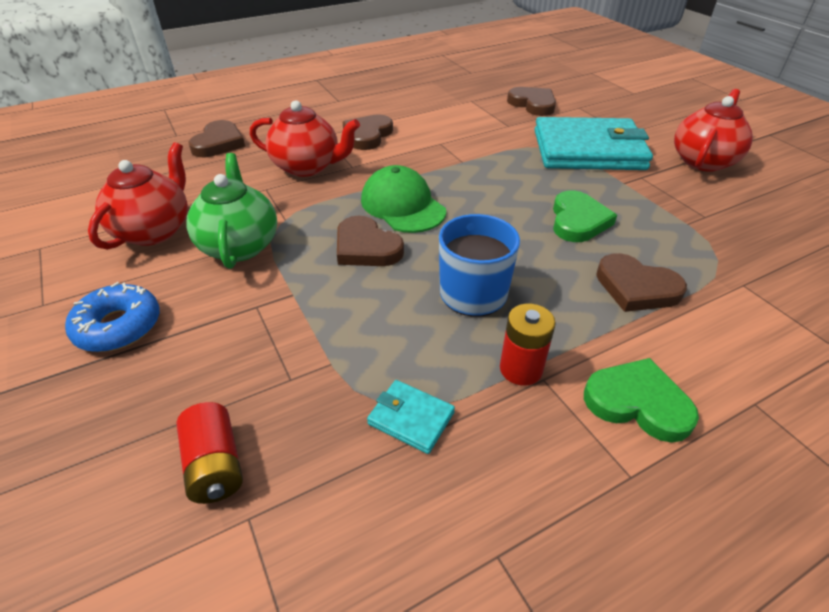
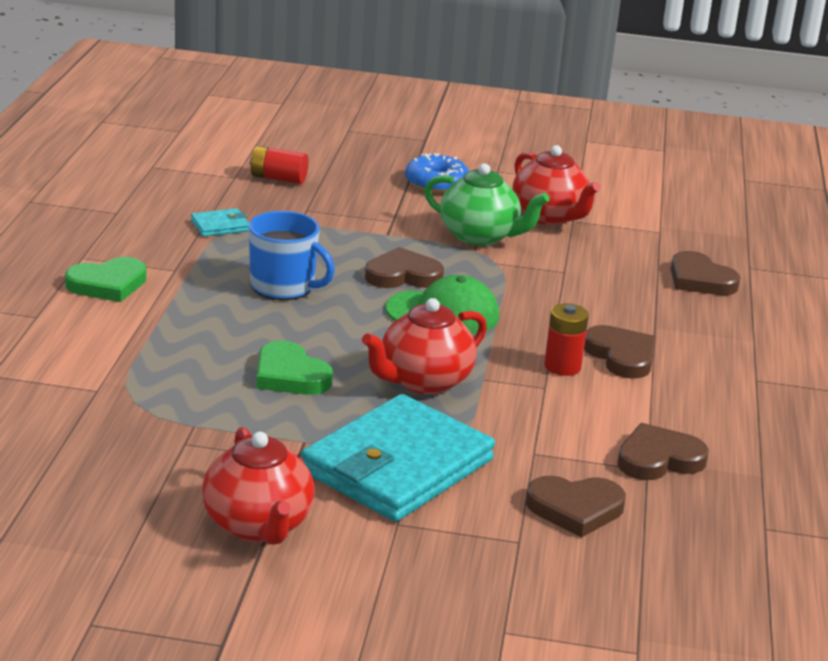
camera: 125 degrees right, 15 degrees down
red teapot [250,100,360,177] -> red teapot moved to [362,298,487,394]
red battery [500,304,556,385] -> red battery moved to [544,303,589,376]
brown heart [596,253,687,312] -> brown heart moved to [617,423,709,480]

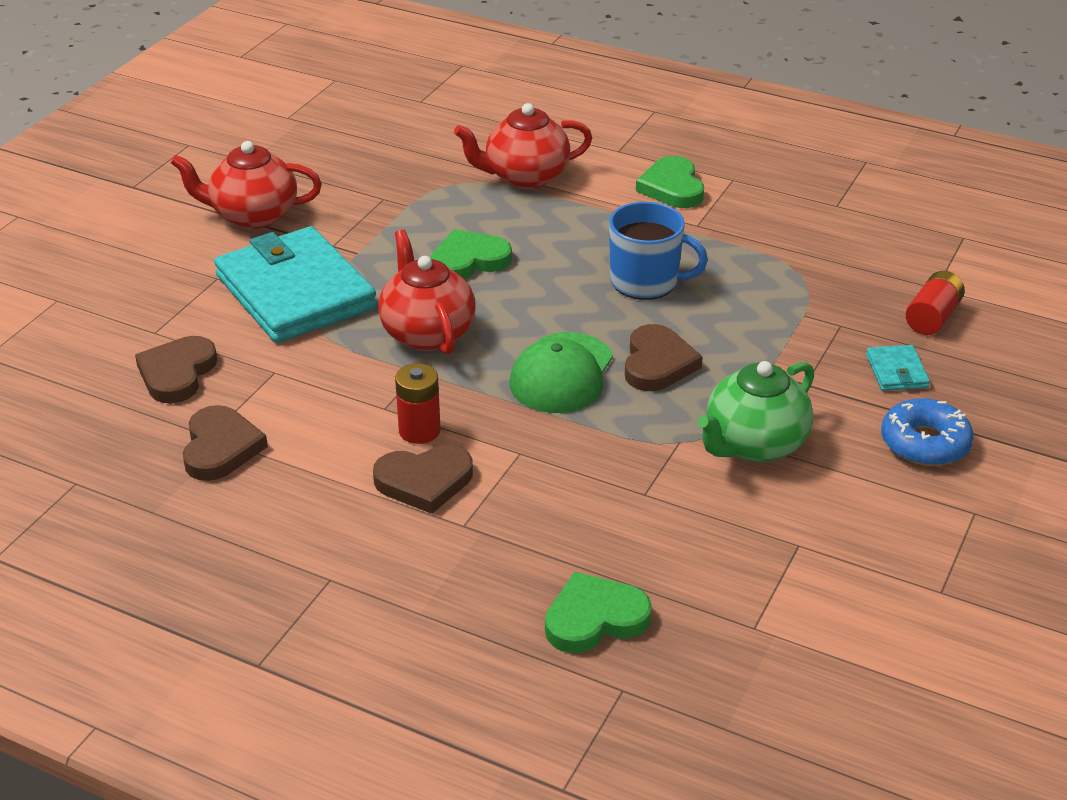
camera: 110 degrees right, 10 degrees up
turquoise wallet [191,208,249,237] -> turquoise wallet moved to [866,345,930,391]
blue mug [249,211,335,300] -> blue mug turned 120 degrees counterclockwise [609,202,708,300]
red teapot [513,145,600,225] -> red teapot moved to [454,103,592,189]
brown heart [671,251,741,295] -> green heart [545,572,652,653]

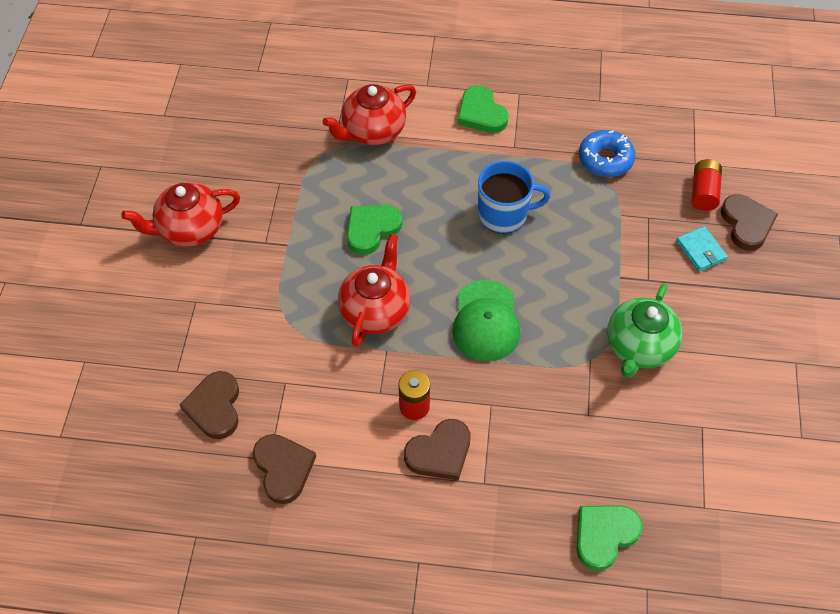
camera: 20 degrees left, 20 degrees up
turquoise wallet [214,226,377,343] -> none
red teapot [378,229,476,355] -> red teapot turned 60 degrees clockwise [338,234,410,347]
brown heart [625,324,703,391] -> brown heart moved to [721,194,778,251]
blue donut [881,398,973,466] -> blue donut moved to [579,130,635,177]

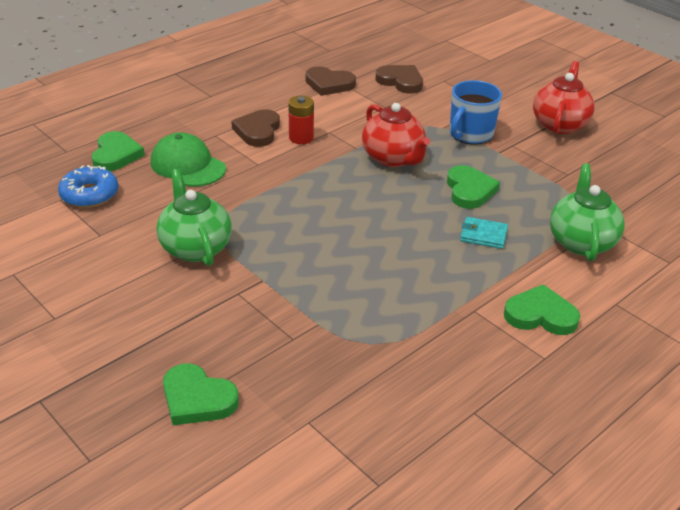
camera: 130 degrees right, 20 degrees down
red teapot [322,84,416,145] -> green teapot [550,164,625,261]
green cap [452,280,520,362] -> green cap moved to [151,132,226,187]
blue mug [478,161,551,234] -> blue mug moved to [450,80,502,145]
blue donut [579,130,635,177] -> blue donut moved to [58,165,118,208]
turquoise wallet [676,226,728,272] -> turquoise wallet moved to [460,217,508,249]
red battery [692,159,722,211] -> none
brown heart [721,194,778,251] -> green heart [163,363,239,425]

